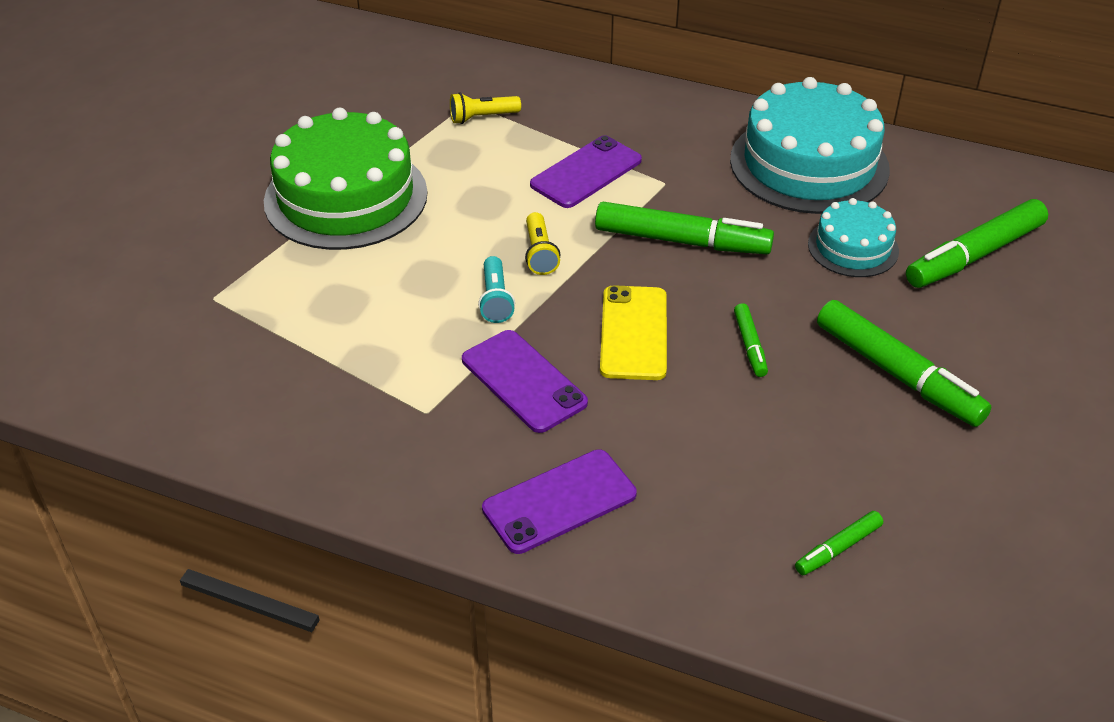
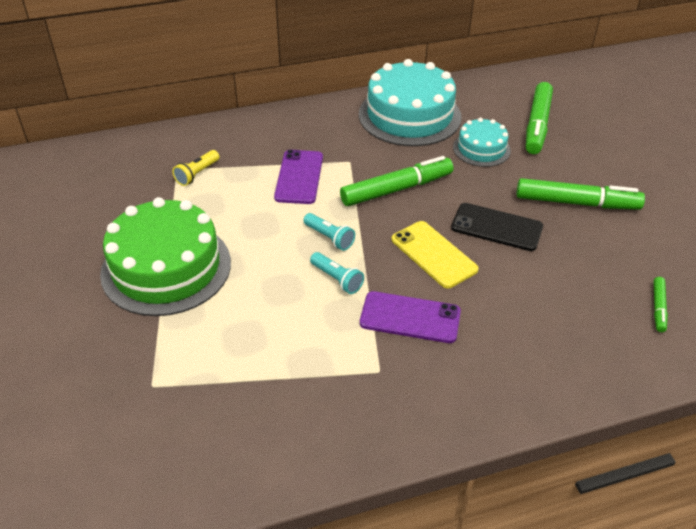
camera: 40 degrees left, 0 degrees up
purple phone [482,449,637,554] -> none
yellow flashlight [525,212,560,275] -> turquoise flashlight [303,213,355,251]
green marker [734,303,768,377] -> black phone [451,203,543,251]

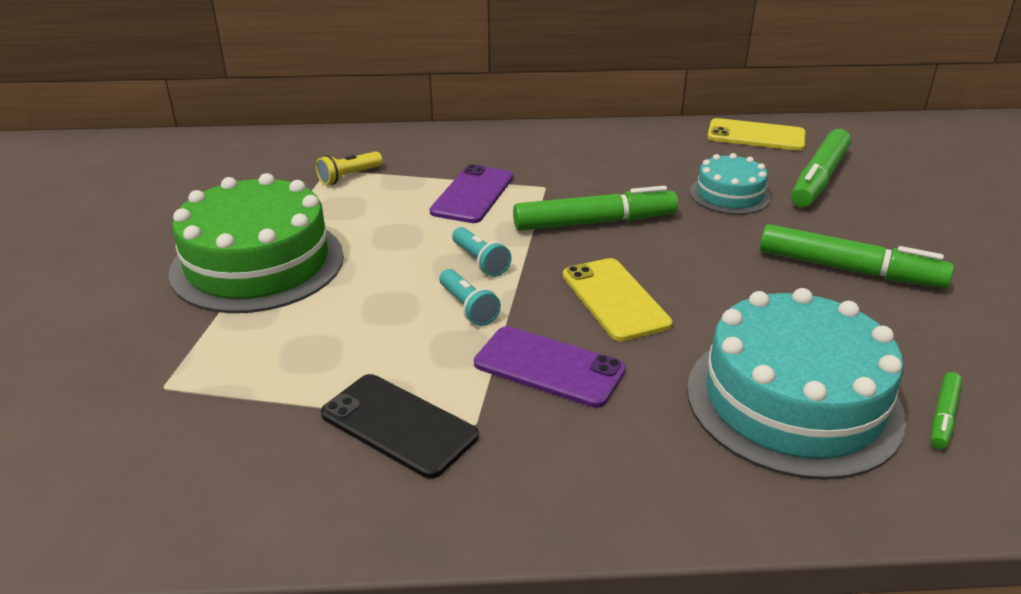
camera: 15 degrees right, 10 degrees down
turquoise cake [359,59,462,146] -> turquoise cake moved to [687,288,906,480]
black phone [451,203,543,251] -> black phone moved to [321,374,479,479]
none -> yellow phone [707,118,805,151]

